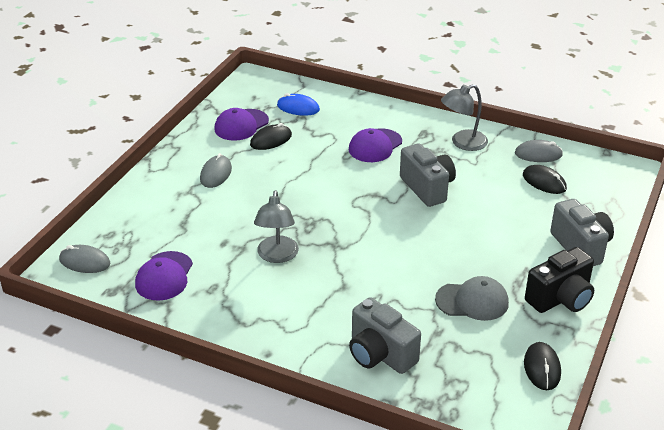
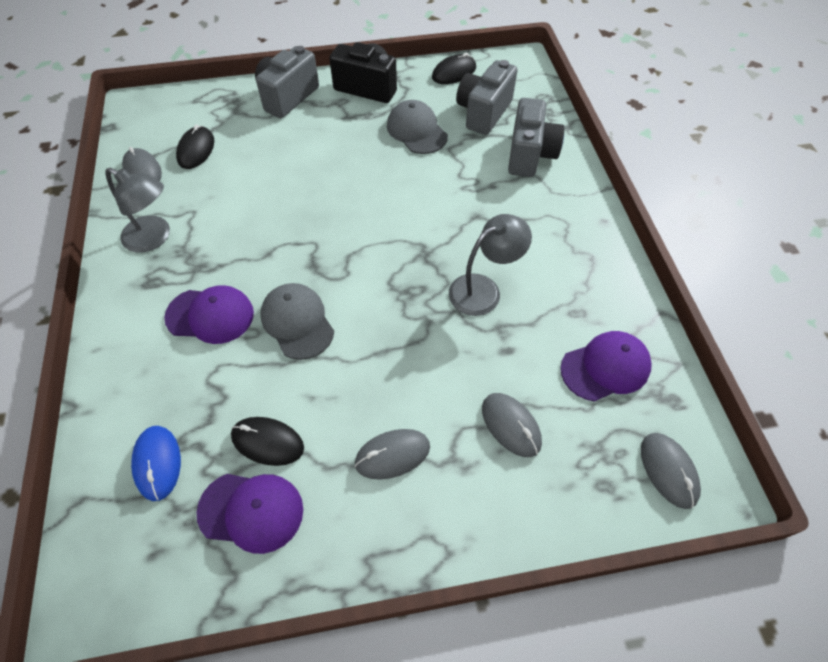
camera: 125 degrees left, 20 degrees up
grey camera [400,143,456,207] -> grey camera moved to [456,60,518,135]
none -> grey cap [261,283,334,360]
none -> grey mouse [482,393,542,457]

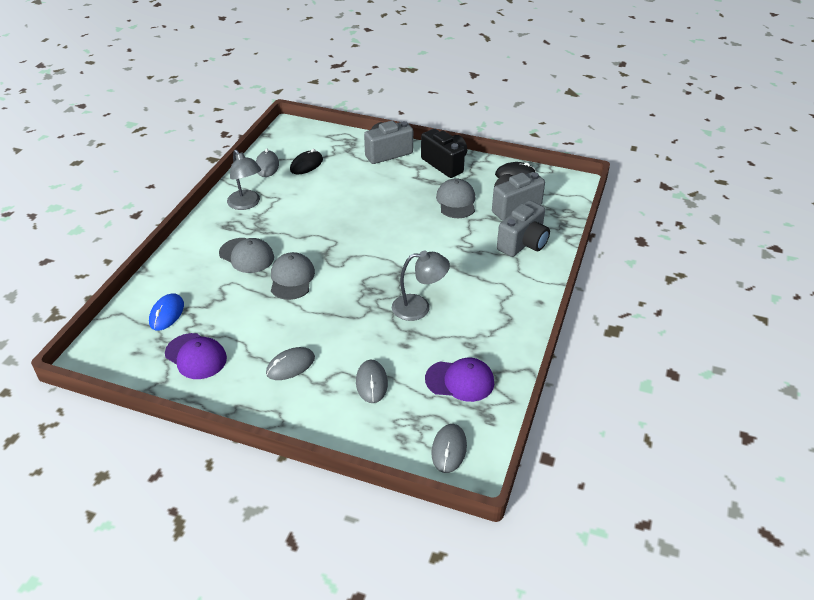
camera: 30 degrees right, 15 degrees down
purple cap [164,285,254,344] -> grey cap [219,238,274,273]
black mouse [231,417,304,466] -> none
grey mouse [355,429,430,480] -> grey mouse turned 45 degrees counterclockwise [266,347,315,380]

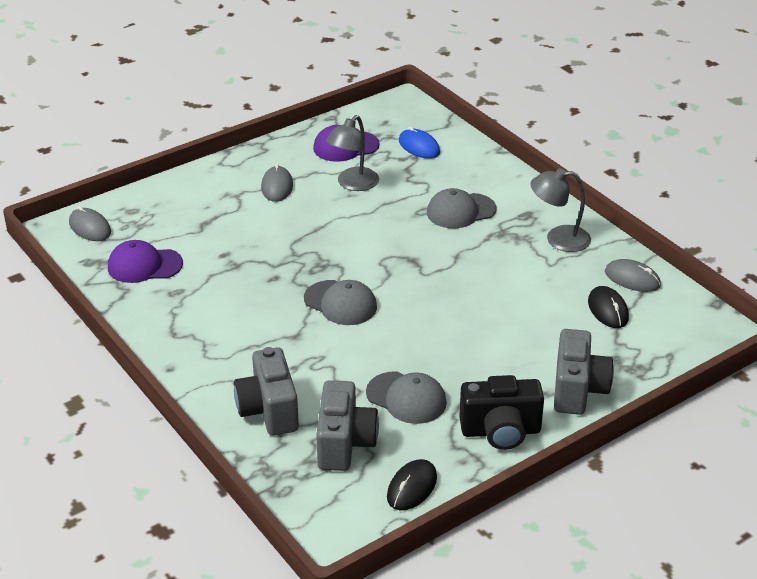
camera: 125 degrees right, 5 degrees down
grey cap [271,252,315,300] -> grey cap moved to [304,280,377,325]
grey mouse [356,360,388,403] -> none
grey lamp [392,251,450,321] -> grey lamp moved to [326,115,379,191]
purple cap [425,357,494,402] -> purple cap turned 45 degrees clockwise [108,240,183,283]

